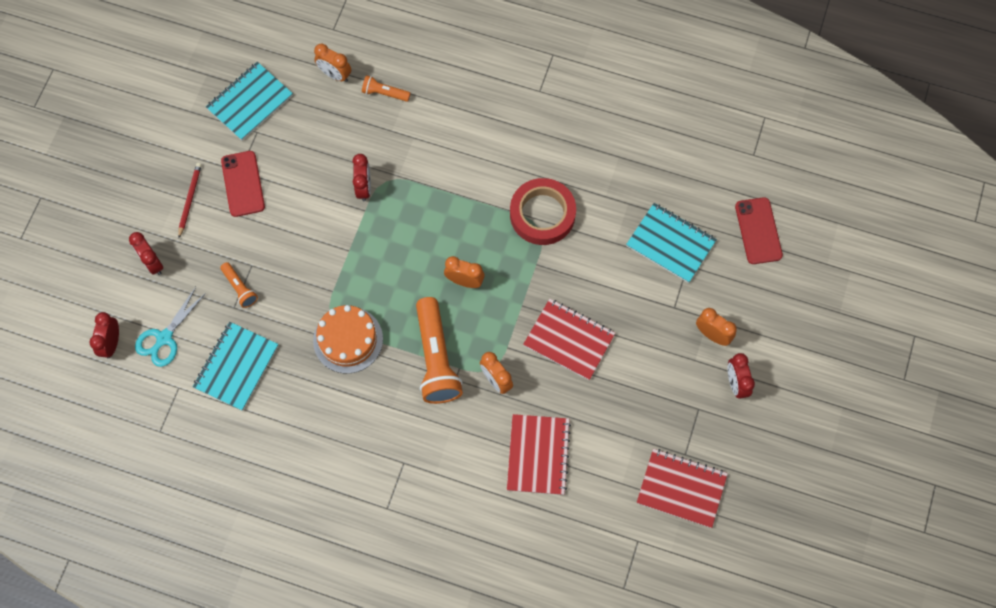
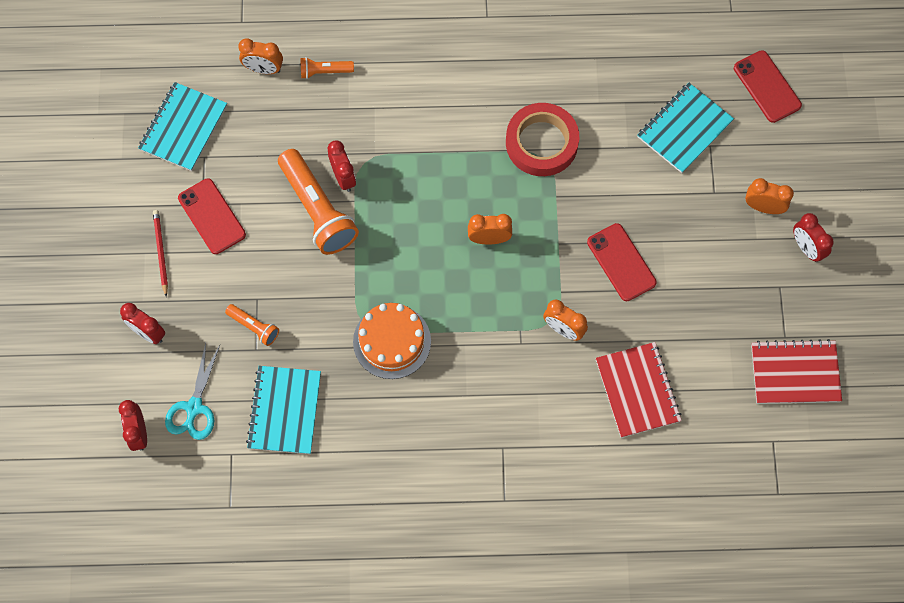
camera: 20 degrees left, 0 degrees up
orange flashlight [416,297,463,404] -> orange flashlight moved to [278,149,359,255]
red notebook [523,299,615,380] -> red phone [587,223,657,301]
turquoise notebook [626,203,717,283] -> turquoise notebook turned 60 degrees counterclockwise [638,83,734,173]

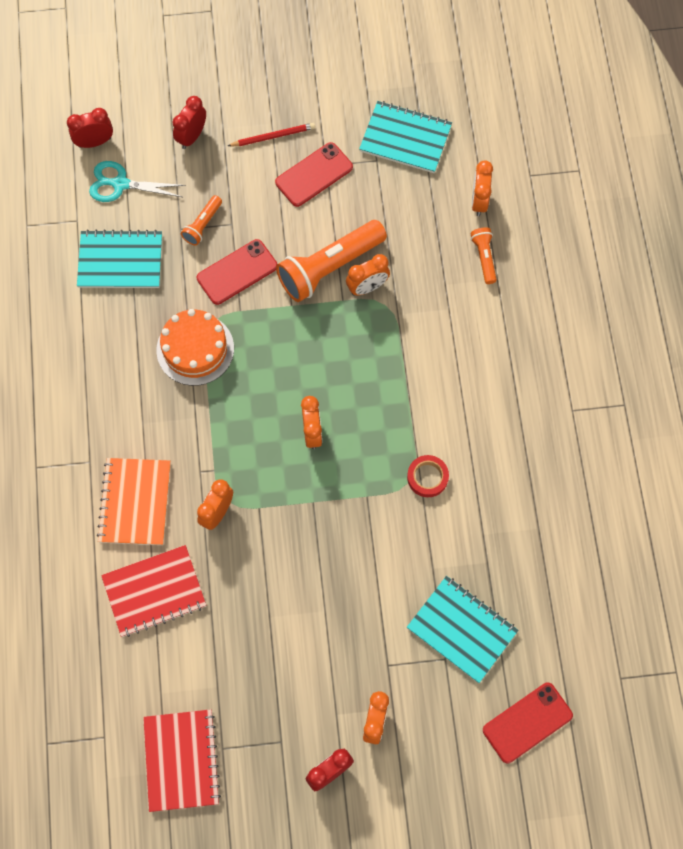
camera: 85 degrees right, 0 degrees up
red clock [328,140,356,192] -> orange clock [346,254,390,295]
red tape [506,103,579,176] -> red tape [407,455,449,497], size x0.53
red phone [587,223,657,301] -> red phone moved to [197,239,277,305]
none -> orange notebook [97,458,171,545]

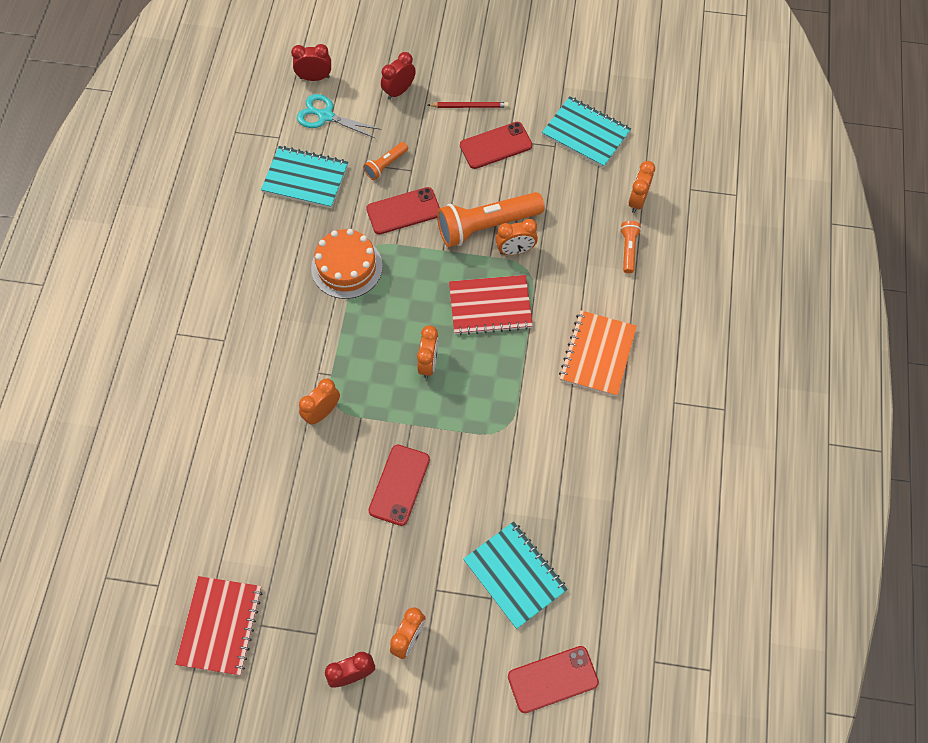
camera: 15 degrees right, 5 degrees down
orange notebook [97,458,171,545] -> orange notebook moved to [559,310,637,397]
red notebook [101,545,206,637] -> red notebook moved to [449,275,533,335]
red tape [407,455,449,497] -> none
none -> red phone [368,445,430,526]

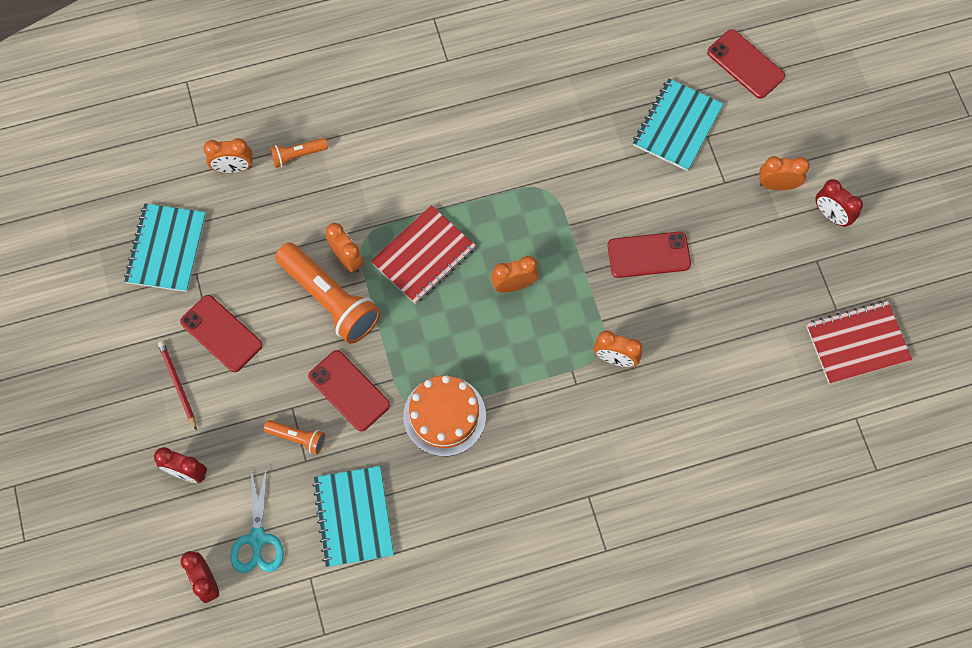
camera: 115 degrees left, 5 degrees up
red notebook [449,275,533,335] -> red notebook turned 75 degrees clockwise [371,205,476,304]
orange notebook [559,310,637,397] -> none

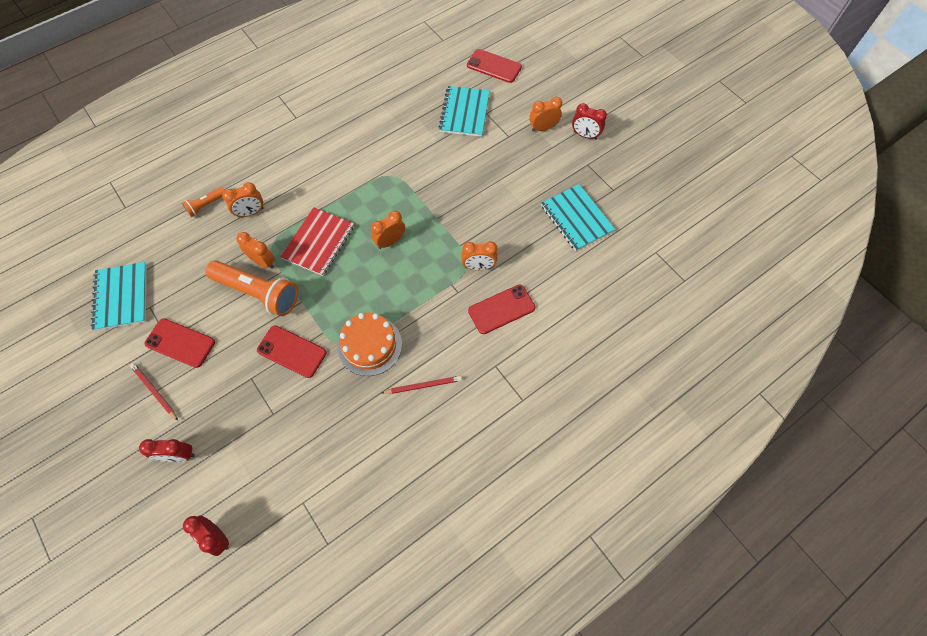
camera: 20 degrees left, 5 degrees down
orange clock [203,138,253,173] -> orange clock moved to [222,182,264,218]
turquoise scissors [230,466,284,573] -> none
orange flashlight [263,420,325,454] -> none
turquoise notebook [312,466,394,567] -> turquoise notebook moved to [541,184,615,251]
red phone [607,232,691,278] -> red phone moved to [468,285,536,334]
red notebook [806,301,912,384] -> none
none -> red pencil [382,376,462,394]

